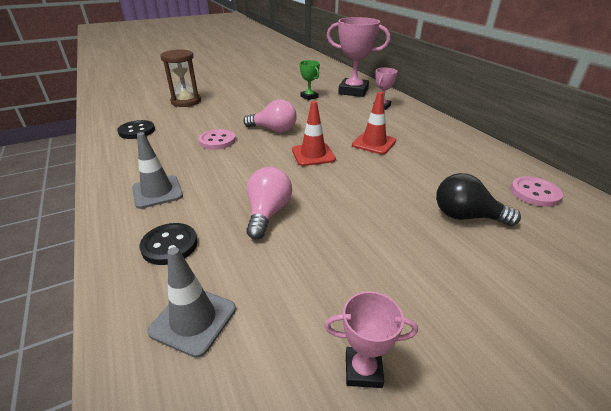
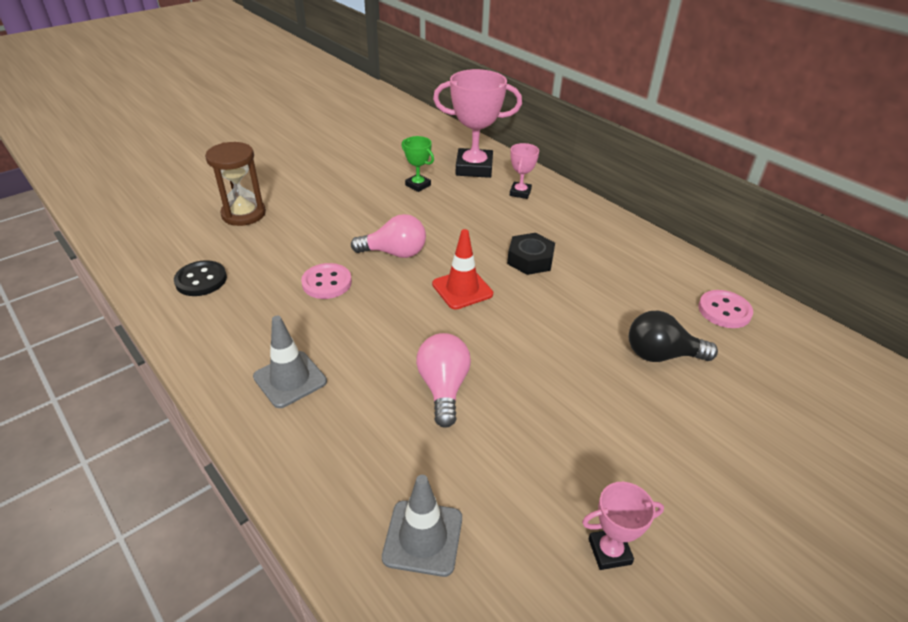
camera: 15 degrees left, 5 degrees up
black button [140,223,198,265] -> none
red traffic cone [352,92,396,154] -> black nut [507,233,555,275]

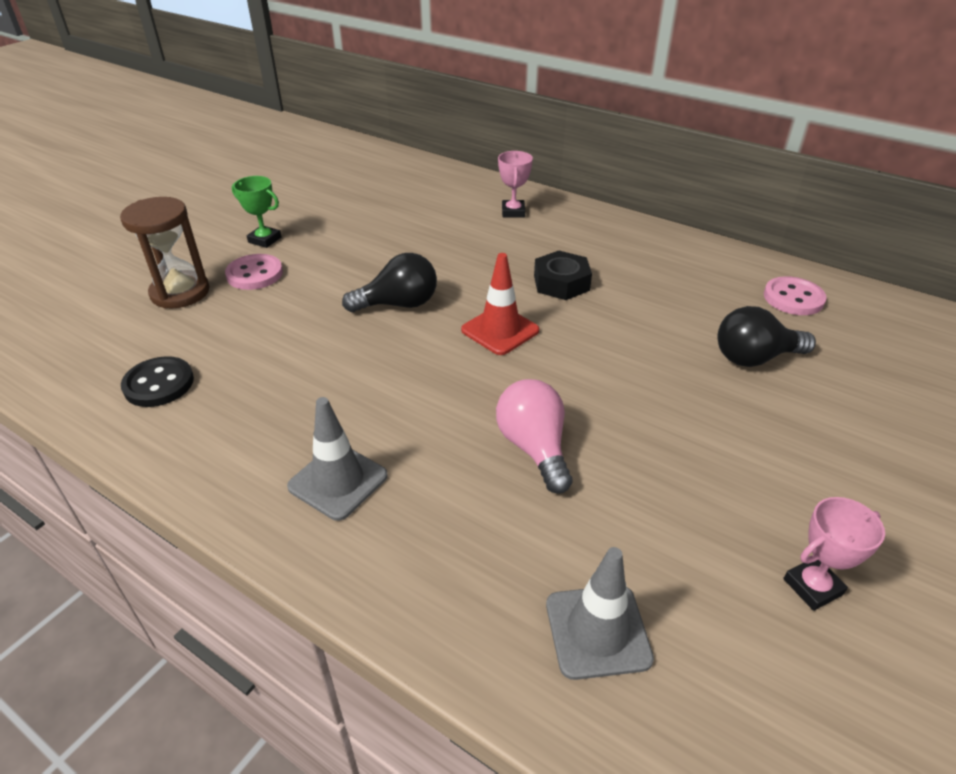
camera: 15 degrees left, 0 degrees up
pink button [301,263,352,299] -> pink button moved to [225,254,283,290]
pink light bulb [351,214,426,258] -> black light bulb [342,253,437,312]
green trophy [402,136,434,192] -> green trophy moved to [232,176,281,248]
pink trophy [433,69,522,178] -> none

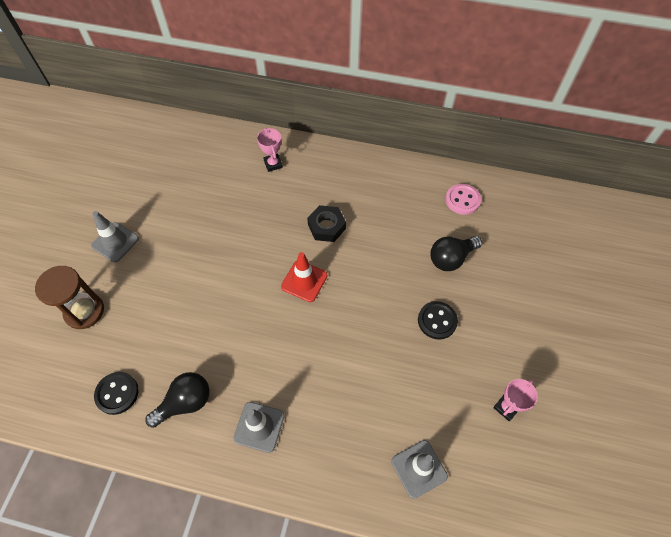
camera: 20 degrees left, 20 degrees up
pink button [225,254,283,290] -> none
green trophy [232,176,281,248] -> grey traffic cone [91,211,139,262]
black light bulb [342,253,437,312] -> black light bulb moved to [145,372,210,428]
pink light bulb [496,379,572,494] -> none
none -> black button [418,301,458,340]

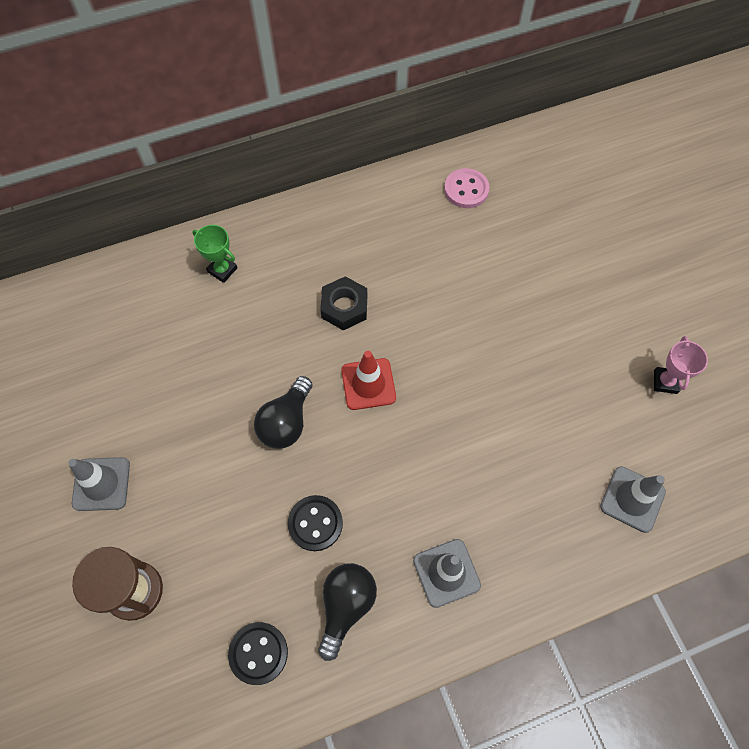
camera: 35 degrees left, 5 degrees up
pink trophy [257,128,283,172] -> green trophy [192,225,237,283]
black button [418,301,458,340] -> black button moved to [288,495,343,551]
black light bulb [430,236,482,271] -> black light bulb moved to [254,376,313,449]

